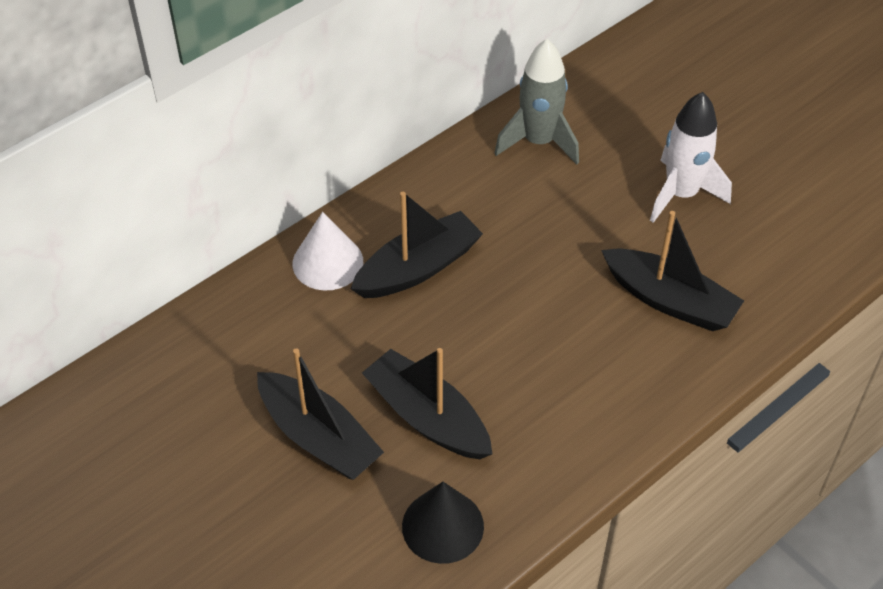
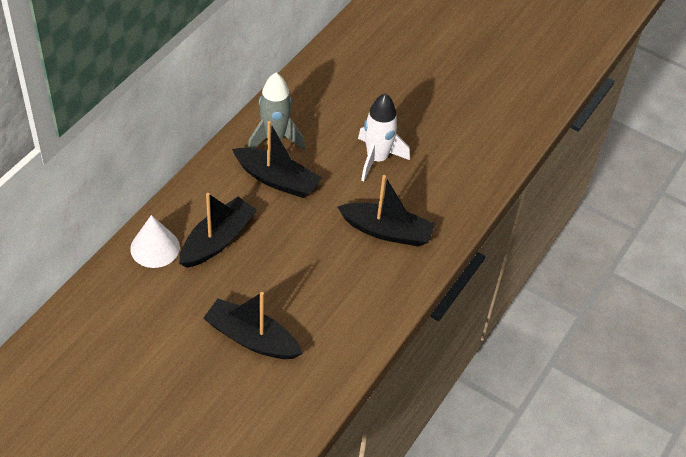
camera: 20 degrees left, 0 degrees up
black boat [257,348,384,480] -> black boat moved to [232,121,322,198]
black cone [402,482,484,564] -> none

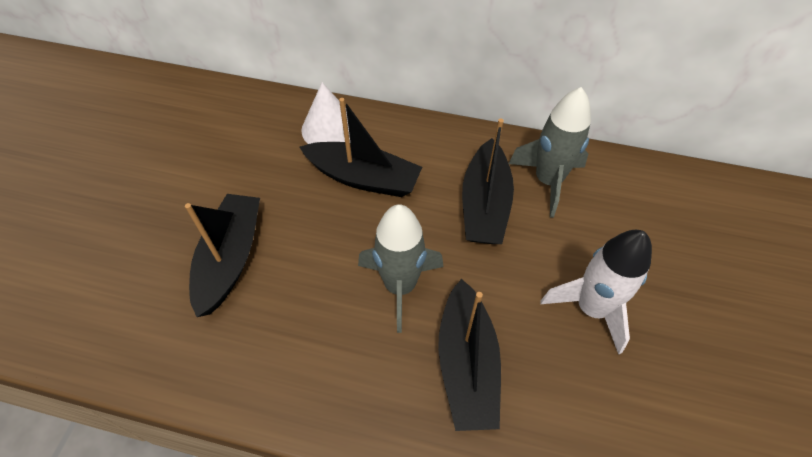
camera: 75 degrees right, 5 degrees up
none -> grey rocket [358,204,444,333]

